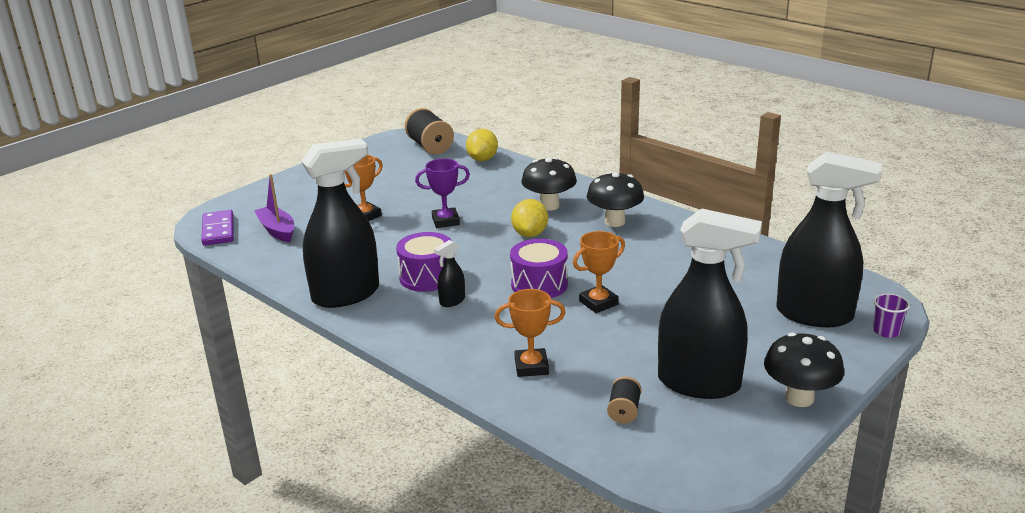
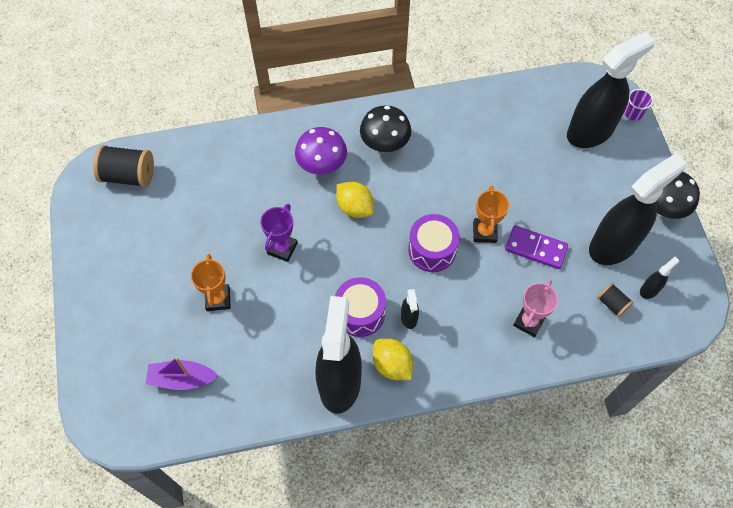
camera: 55 degrees left, 35 degrees up
purple domino [202,210,234,246] -> purple domino moved to [505,225,568,269]
yellow lemon [466,129,498,161] -> yellow lemon moved to [373,339,413,380]
orange trophy [495,289,566,377] -> pink trophy [513,280,558,337]
black mushroom [521,157,577,211] -> purple mushroom [295,127,347,175]
none -> black spray bottle [640,257,679,299]

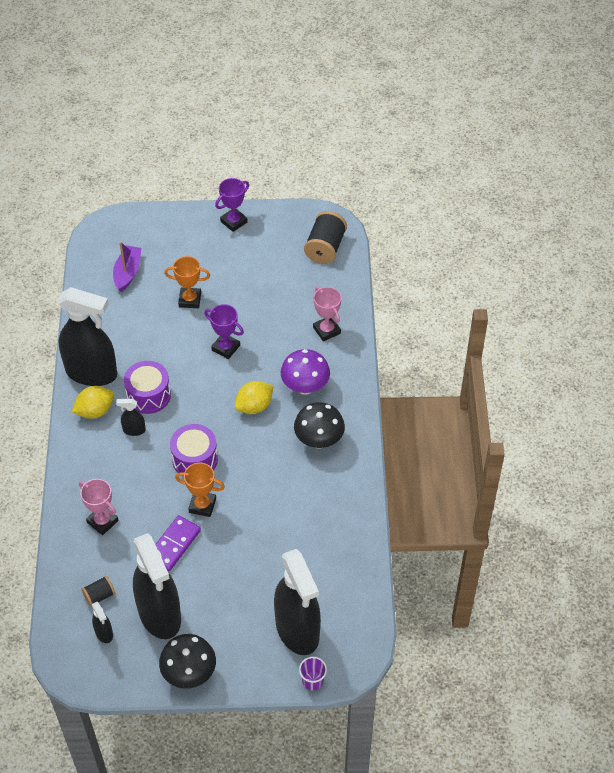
camera: 100 degrees right, 10 degrees down
none -> purple trophy [215,178,249,232]
none -> pink trophy [313,287,342,341]

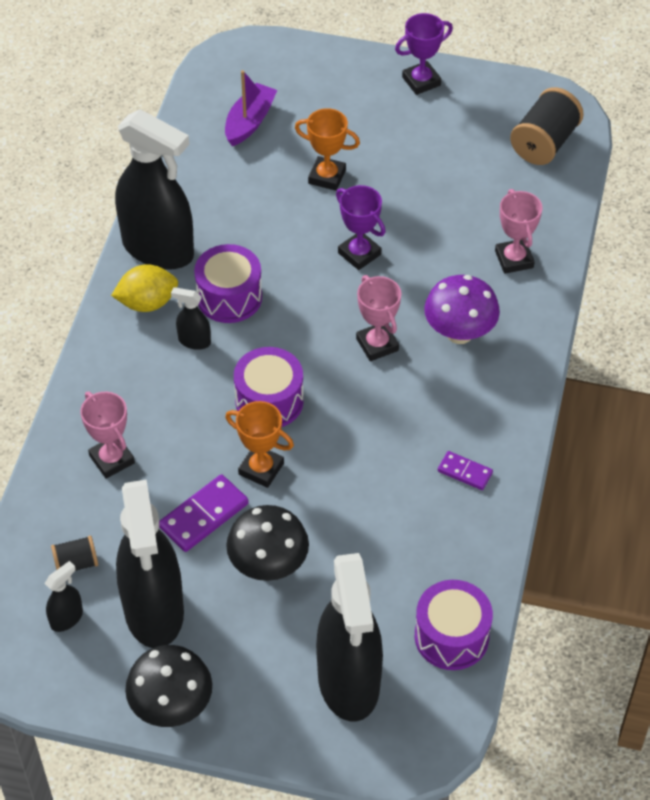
camera: 15 degrees right, 0 degrees up
black spray bottle [92,602,113,643] -> black spray bottle turned 120 degrees counterclockwise [45,561,83,632]
yellow lemon [235,381,273,414] -> pink trophy [356,275,401,361]
black mushroom [294,402,345,449] -> black mushroom moved to [226,505,309,581]
purple cup [299,657,327,691] -> none
none -> purple drum [415,580,493,670]
none -> purple domino [438,451,493,490]

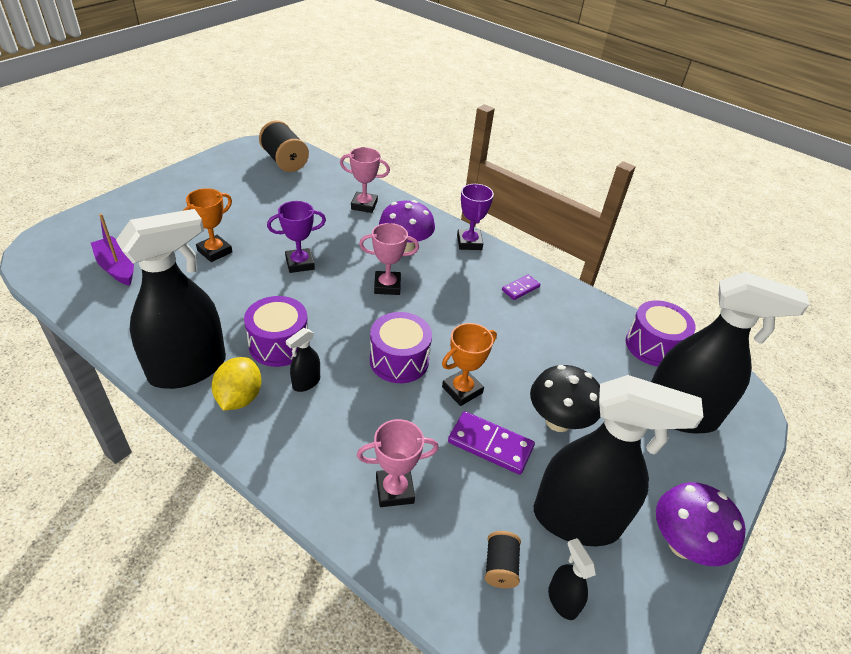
camera: 70 degrees left, 10 degrees down
black mushroom [125,645,212,727] -> purple mushroom [656,482,746,566]
purple domino [159,474,249,552] -> purple domino turned 45 degrees counterclockwise [448,411,535,475]
purple trophy [395,13,453,95] -> purple trophy moved to [457,184,494,250]

